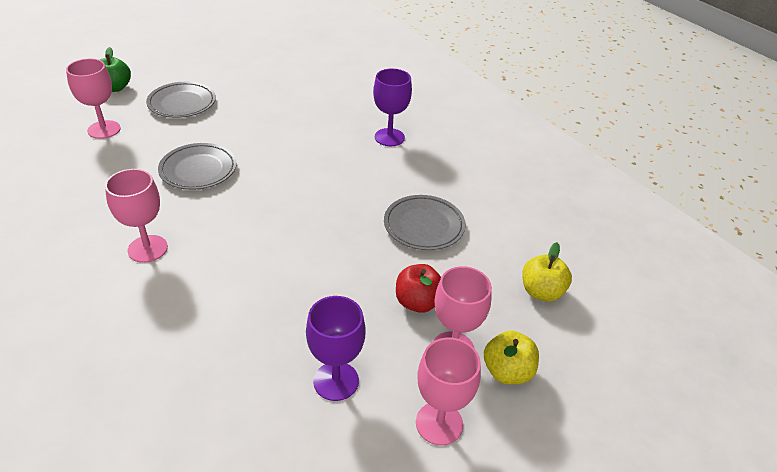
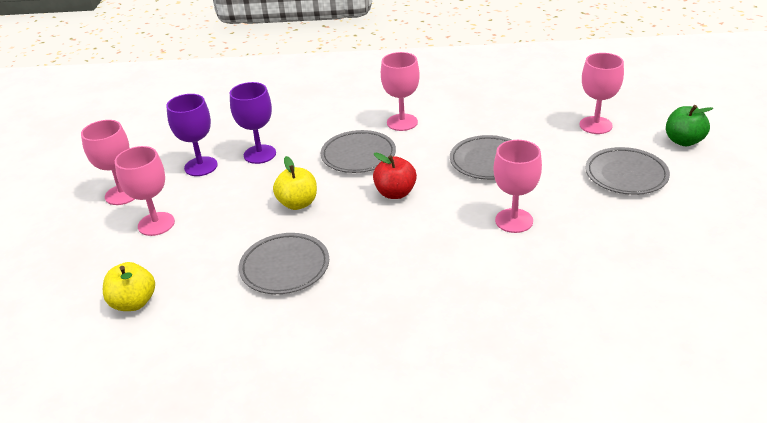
camera: 130 degrees right, 5 degrees down
purple goblet [373,69,412,146] -> purple goblet moved to [230,82,276,164]
red apple [396,264,441,313] -> red apple moved to [373,152,417,199]
yellow apple [484,331,539,384] -> yellow apple moved to [273,156,317,210]
none -> grey plate [321,130,396,173]
none -> pink goblet [493,140,542,233]

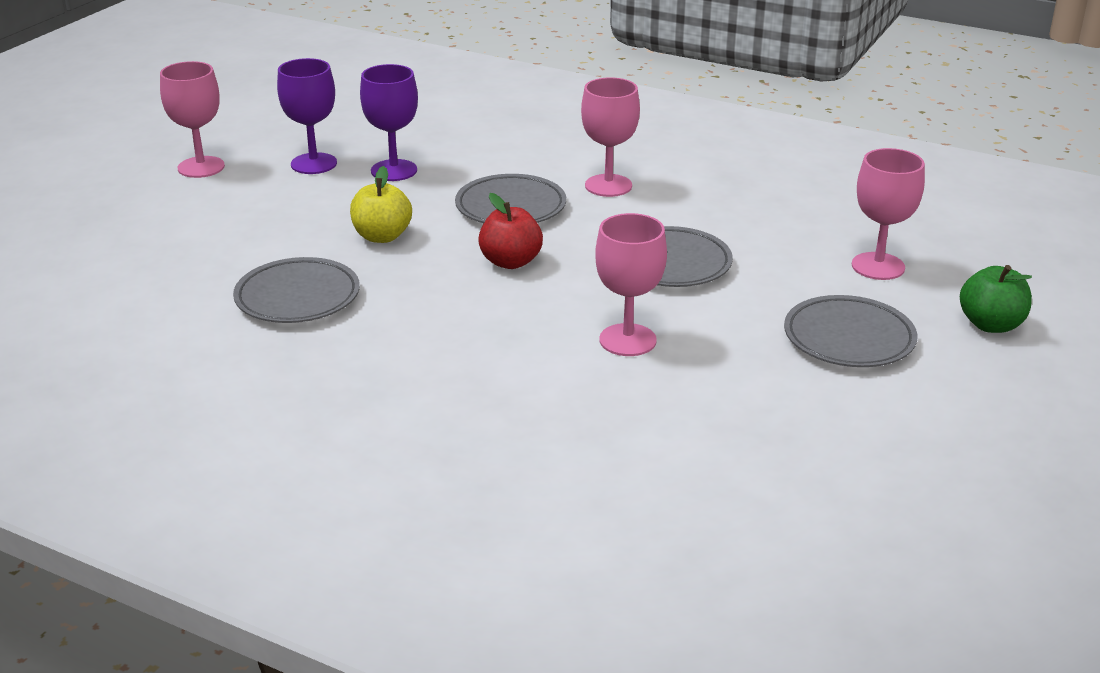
camera: 25 degrees right, 5 degrees down
yellow apple [103,262,155,311] -> none
pink goblet [115,146,175,236] -> none

